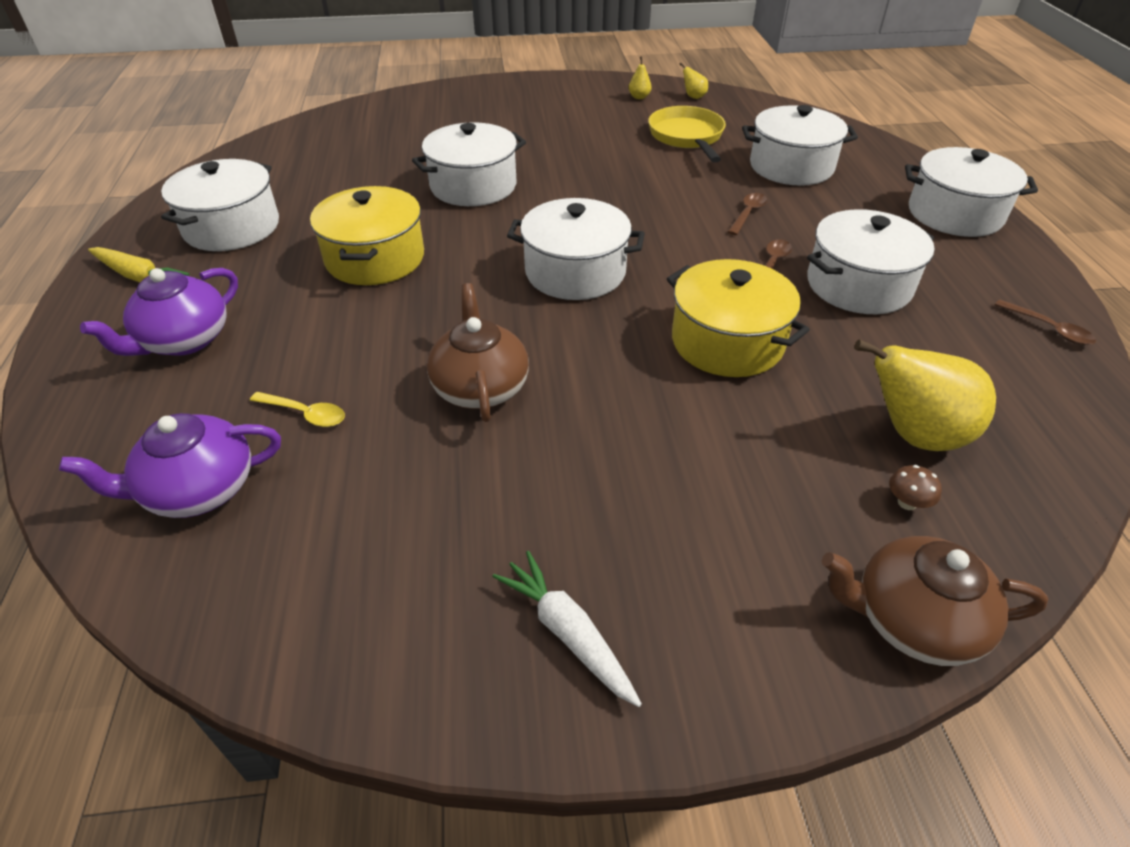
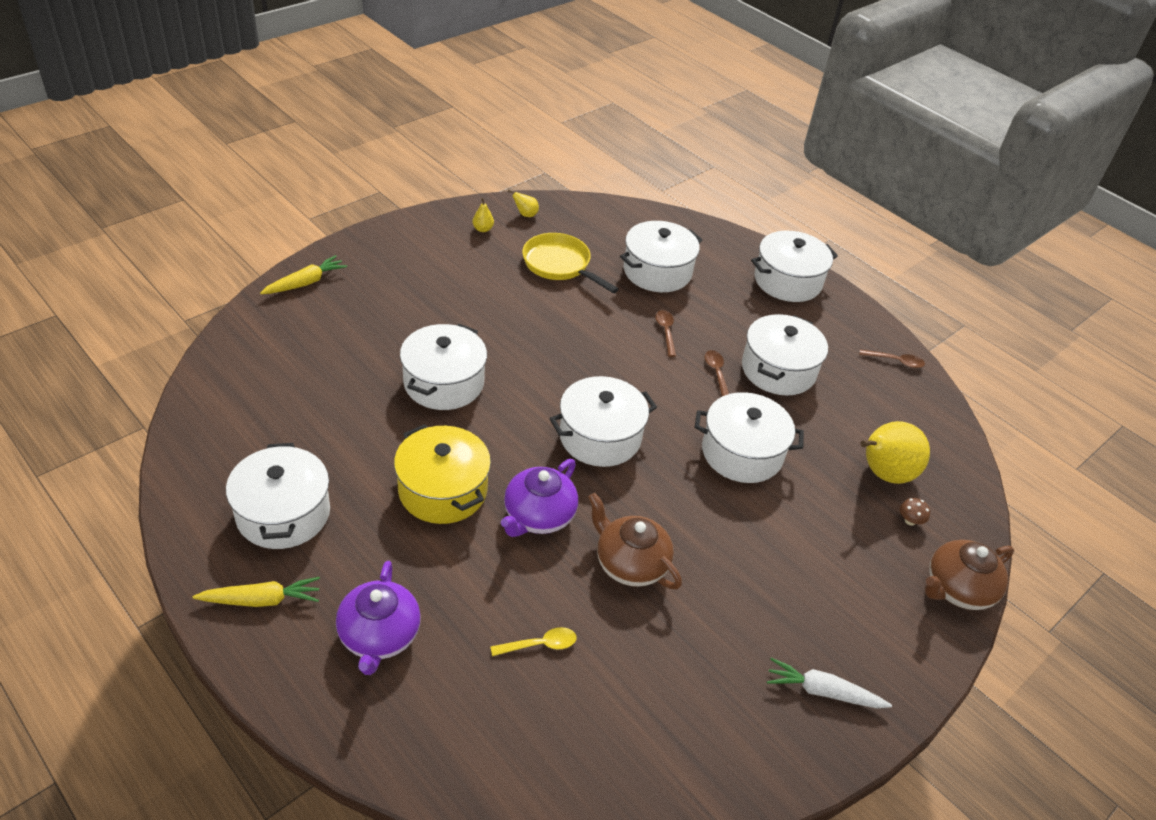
camera: 40 degrees left, 0 degrees up
purple teapot [59,413,281,518] -> purple teapot moved to [501,459,578,537]
yellow pot [667,259,810,377] -> white pot [695,392,804,483]
none -> yellow carrot [260,255,347,294]

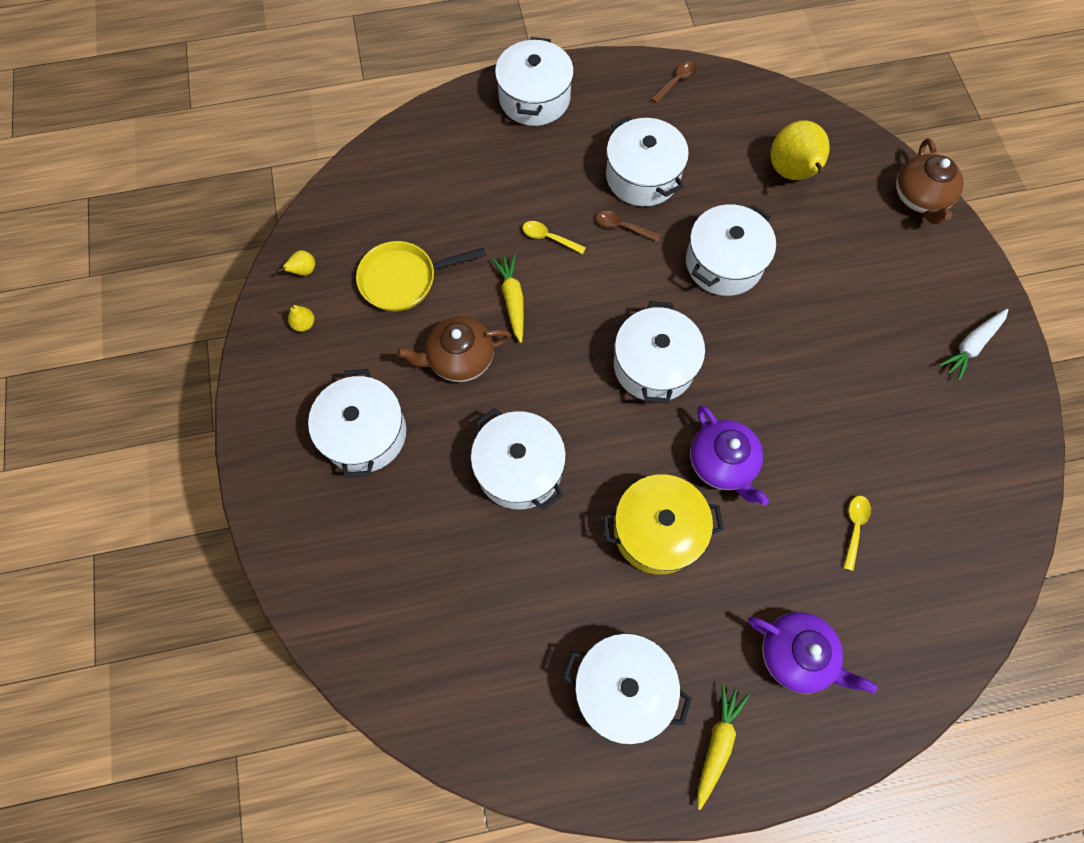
camera: 55 degrees left, 25 degrees up
yellow carrot [260,255,347,294] -> yellow carrot moved to [492,254,524,343]
brown teapot [588,493,682,589] -> brown teapot moved to [397,316,512,382]
white pot [620,221,702,292] -> white pot moved to [308,369,406,478]
brown spoon [655,310,676,357] -> yellow spoon [523,221,586,254]
brown mushroom [900,498,930,526] -> none

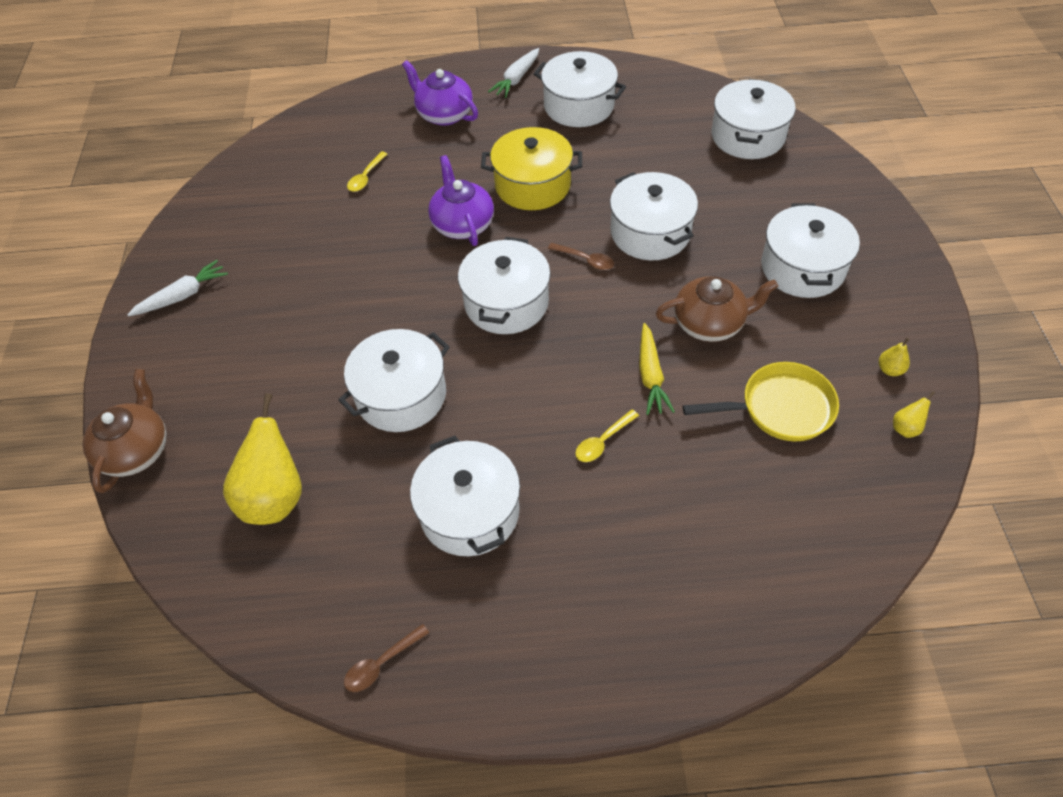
camera: 170 degrees left, 15 degrees down
white pot [495,37,574,126] -> white pot moved to [711,79,795,159]
yellow spoon [523,221,586,254] -> yellow spoon turned 105 degrees clockwise [575,409,639,462]
brown spoon [596,211,660,242] -> brown spoon moved to [548,243,614,270]
yellow carrot [697,684,750,810] -> white carrot [488,48,539,98]

